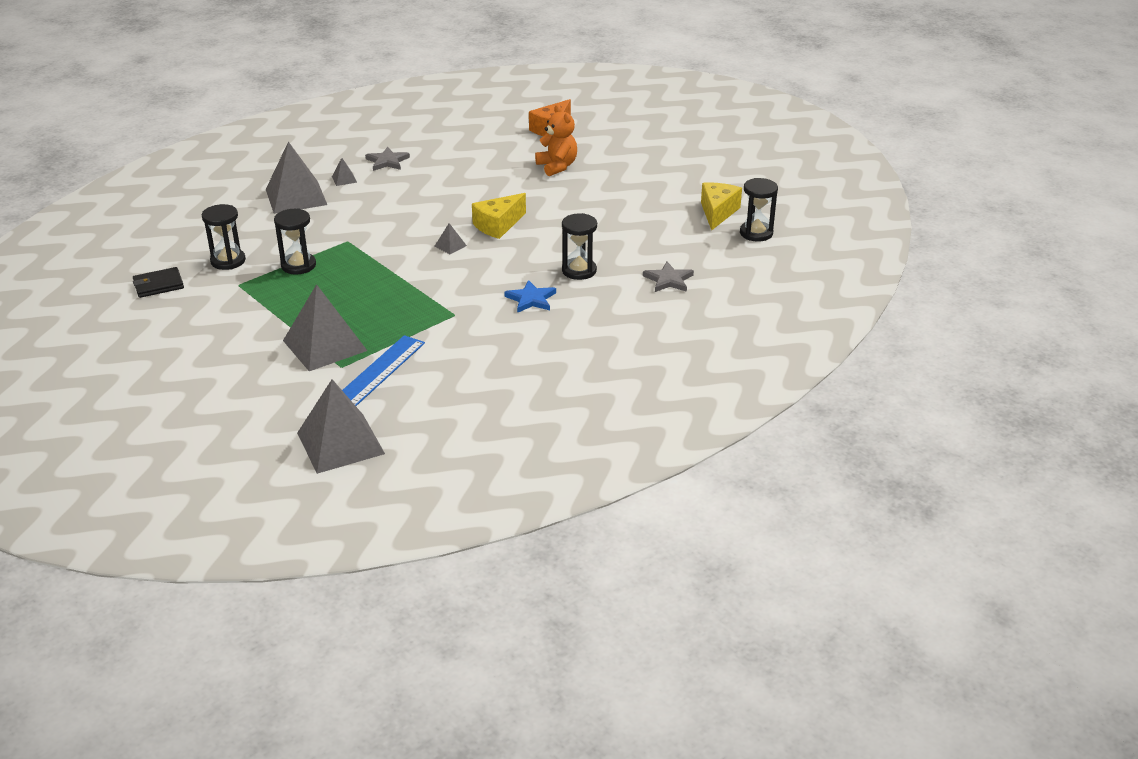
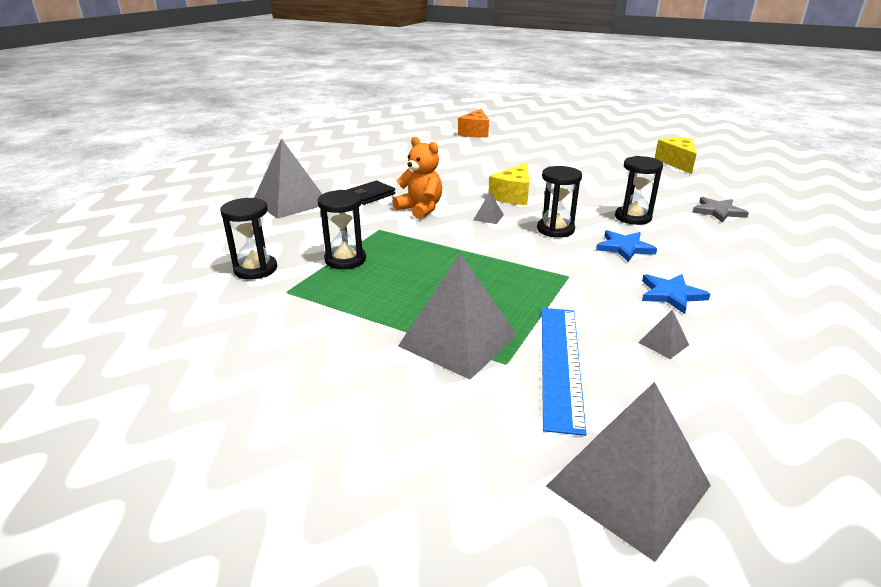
camera: 20 degrees left, 5 degrees down
black wallet [133,267,184,298] -> black wallet moved to [347,180,396,205]
grey pyramid [332,158,357,186] -> grey pyramid moved to [638,310,689,359]
grey star [365,147,410,171] -> none
orange teddy bear [535,105,577,176] -> orange teddy bear moved to [393,137,442,219]
black hourglass [740,178,778,242] -> black hourglass moved to [537,166,582,238]
none -> blue star [642,274,710,314]

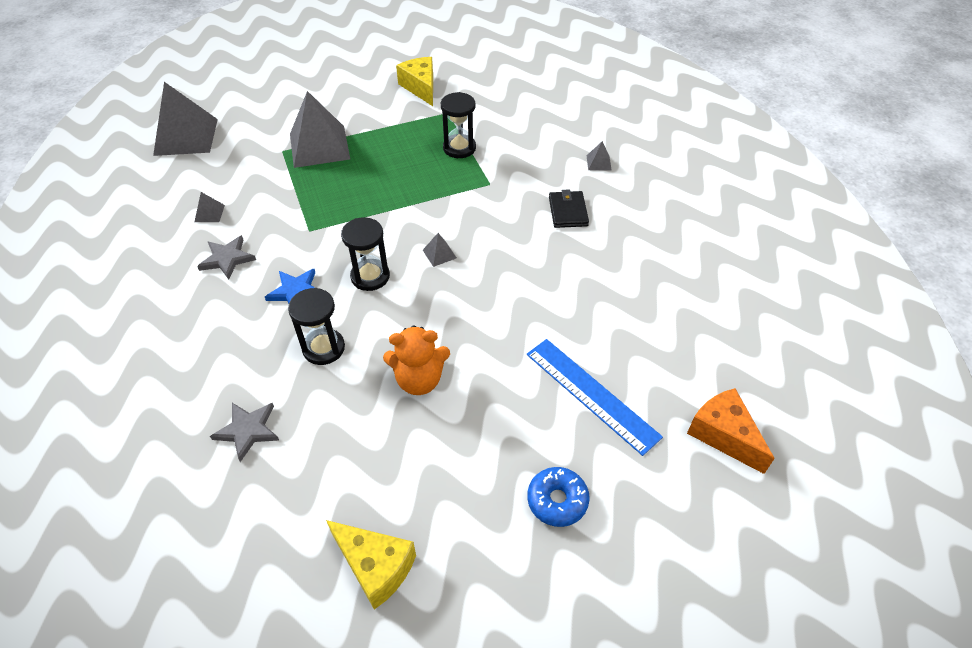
camera: 130 degrees right, 20 degrees up
black hourglass [220,198,277,280] -> none
grey pyramid [254,138,322,219] -> grey pyramid [586,141,612,171], size x0.41
orange teddy bear [393,137,442,219] -> orange teddy bear moved to [383,325,450,395]
yellow cheese [488,163,529,205] -> yellow cheese moved to [396,57,433,106]
blue ruler [542,308,586,436] -> blue ruler moved to [527,339,663,456]
blue star [642,274,710,314] -> grey star [197,235,256,280]
none -> blue donut [527,467,590,527]

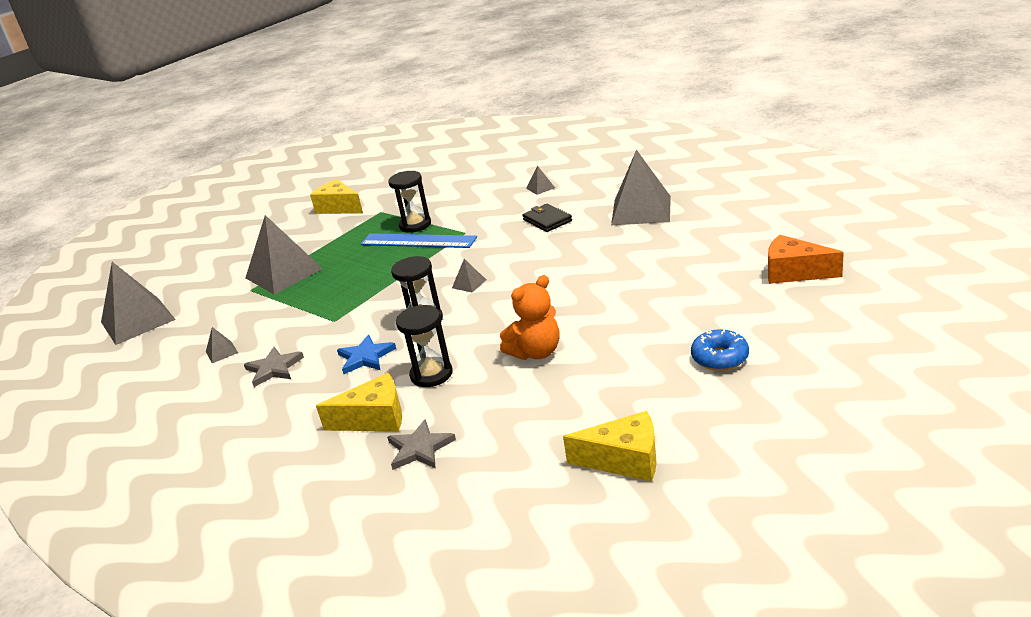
camera: 25 degrees left, 20 degrees down
blue ruler [527,339,663,456] -> blue ruler moved to [361,233,477,248]
none -> yellow cheese [316,373,402,431]
none -> grey pyramid [611,149,671,225]

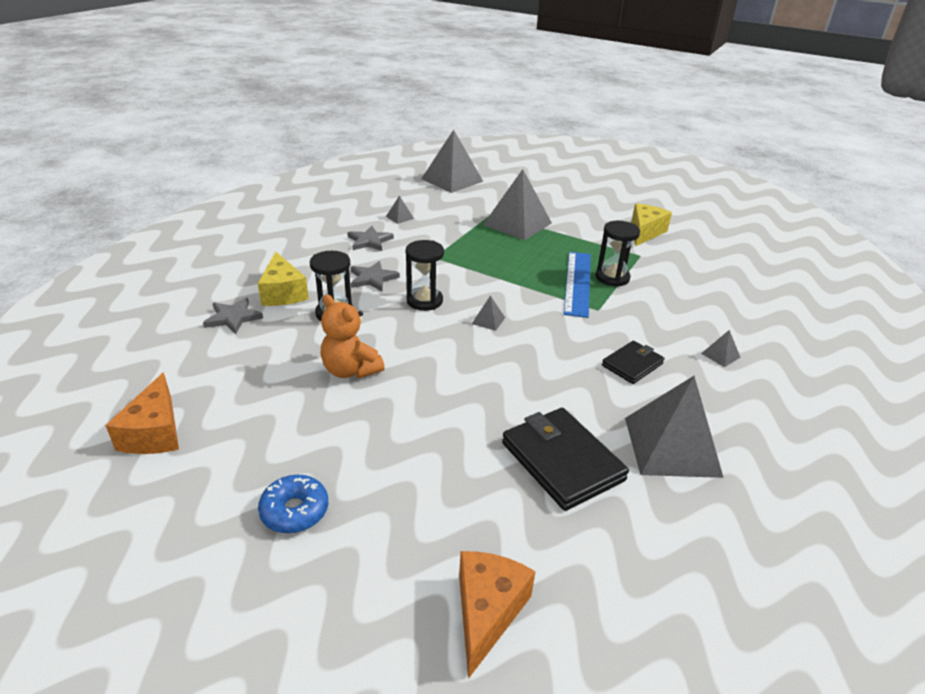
camera: 75 degrees right, 5 degrees up
blue star [337,335,396,374] -> grey star [351,261,400,291]
yellow cheese [563,411,657,481] -> orange cheese [105,372,179,454]
none -> black wallet [502,408,629,511]

